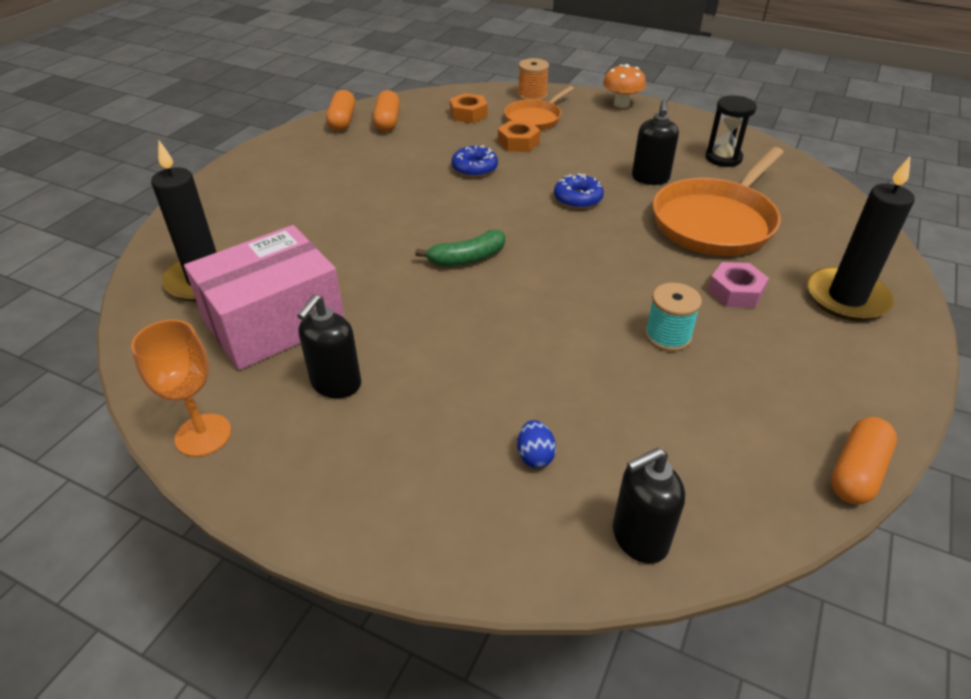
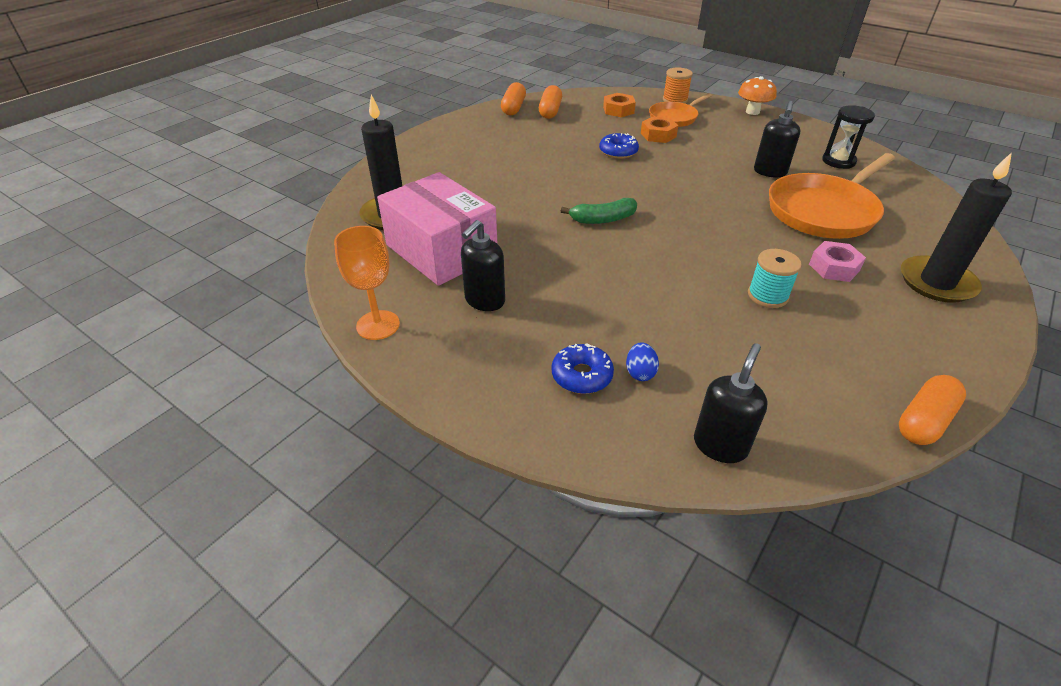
camera: 10 degrees right, 0 degrees up
pink box [184,225,345,370] -> pink box turned 75 degrees clockwise [377,172,497,286]
blue donut [554,174,604,209] -> blue donut moved to [551,343,614,394]
black soap dispenser [613,448,685,564] -> black soap dispenser turned 135 degrees clockwise [694,343,768,463]

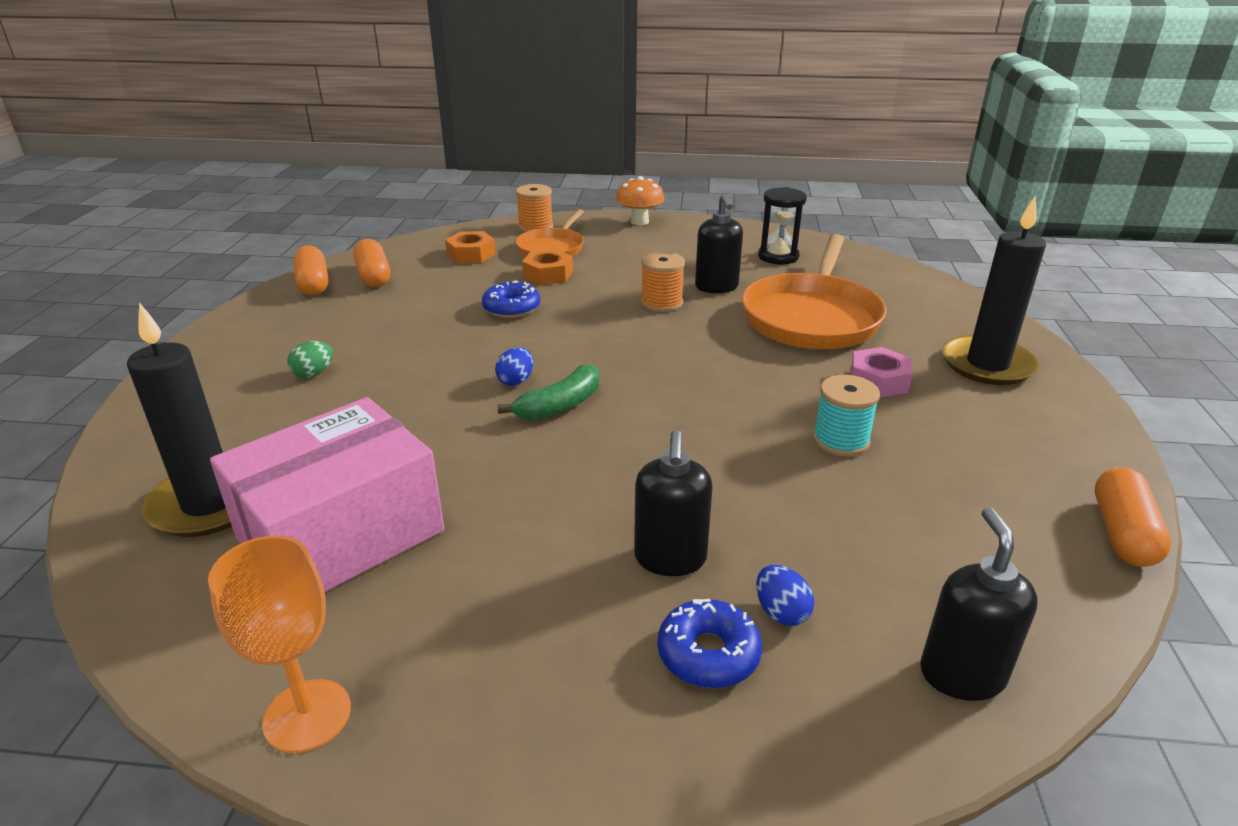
camera: 30 degrees left, 10 degrees down
pink box [377,172,497,286] -> pink box turned 60 degrees counterclockwise [210,397,444,592]
black soap dispenser [461,220,505,311] -> black soap dispenser moved to [634,430,713,576]
none -> green egg [287,341,333,378]
none -> blue egg [495,347,533,386]
none -> orange spool [641,252,685,312]

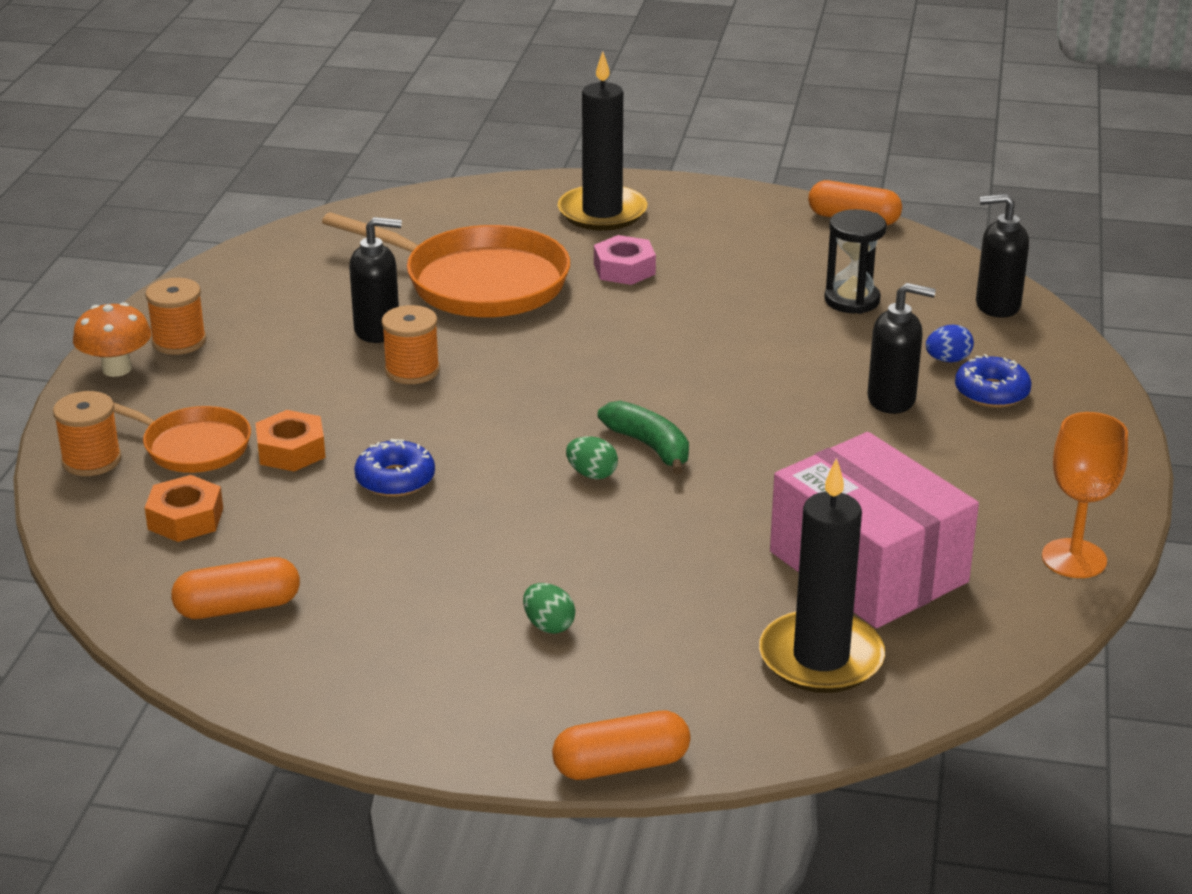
camera: 85 degrees left, 0 degrees up
orange capsule [293,246,328,295] -> orange capsule moved to [552,711,690,780]
blue egg [495,347,533,386] -> green egg [566,436,618,479]
black hourglass [758,187,807,264] -> black hourglass moved to [824,209,887,314]
turquoise spool [813,375,880,457] -> none
none -> orange spool [145,278,206,355]

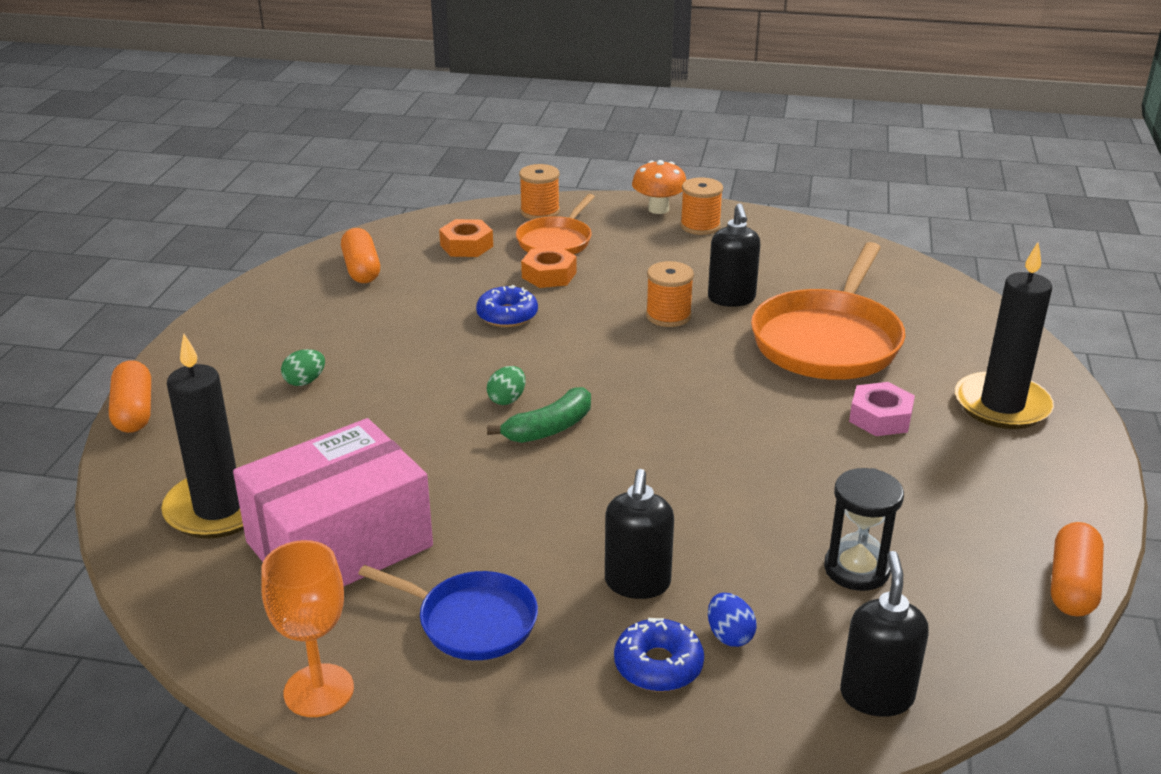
camera: 90 degrees right, 0 degrees up
none -> blue pan [358,565,538,660]

